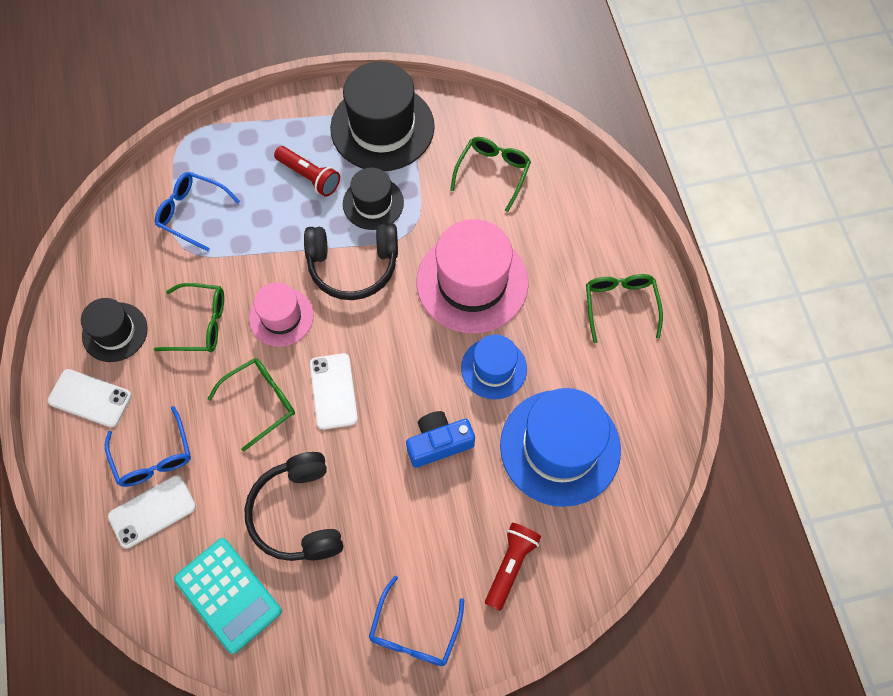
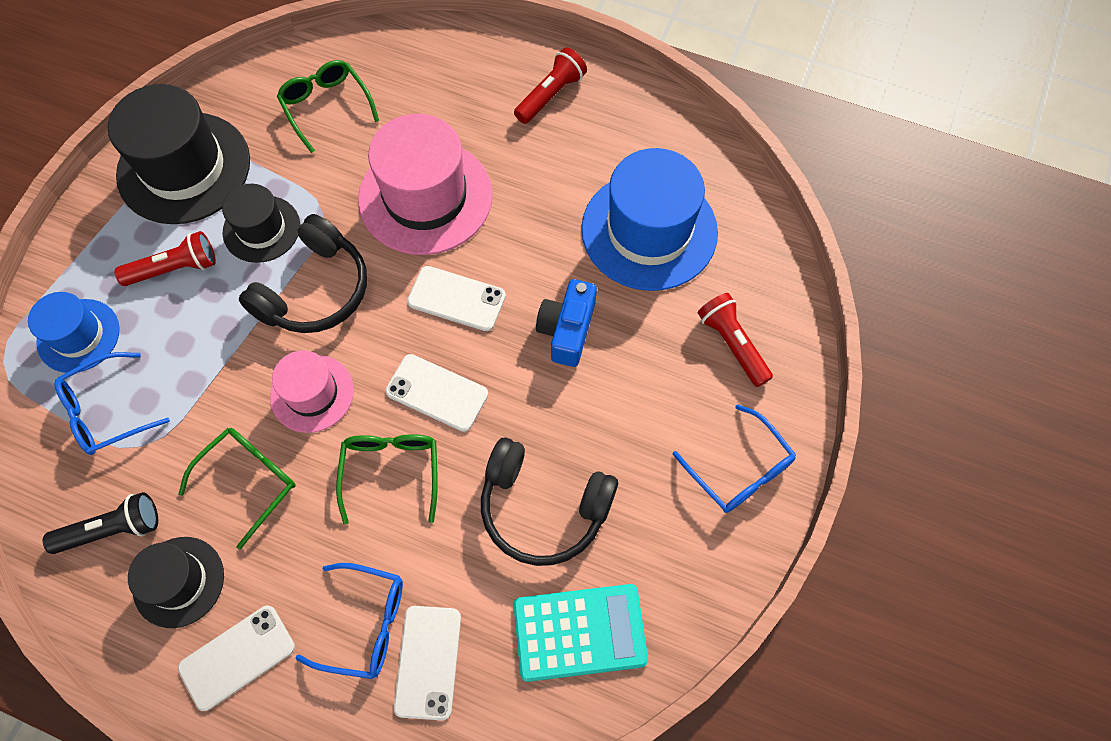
camera: 55 degrees left, 0 degrees up
blue hat [461,335,527,399] -> blue hat moved to [28,292,120,373]
green glasses [586,274,663,343] -> red flashlight [514,48,587,124]
none -> black flashlight [43,492,158,554]
none -> white phone [407,266,506,331]

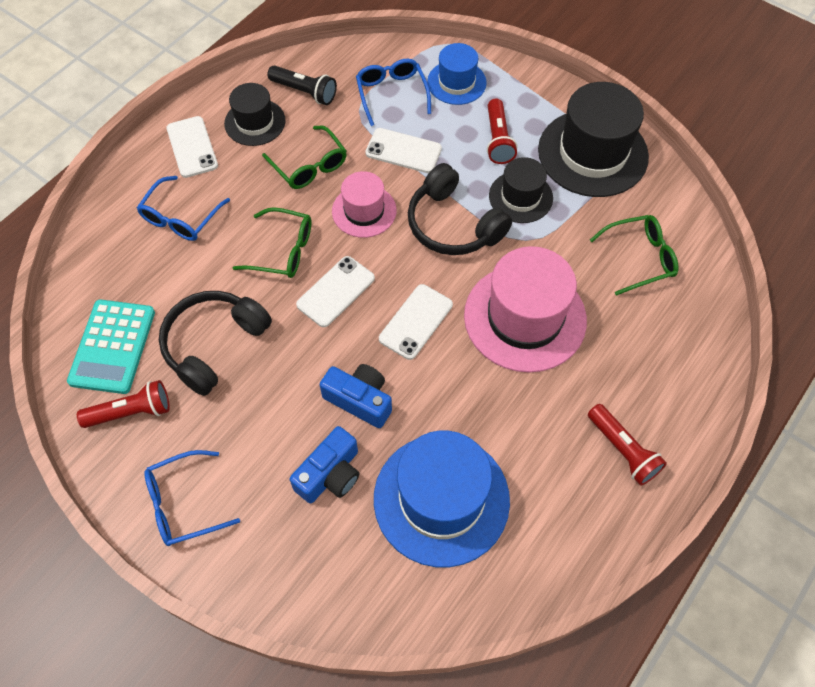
camera: 105 degrees right, 5 degrees down
black flashlight [43,492,158,554] -> black flashlight turned 60 degrees counterclockwise [267,65,337,105]
white phone [394,606,461,720] -> white phone moved to [365,128,442,173]
red flashlight [698,293,773,387] -> red flashlight moved to [77,380,170,428]
none -> blue camera [290,426,359,503]

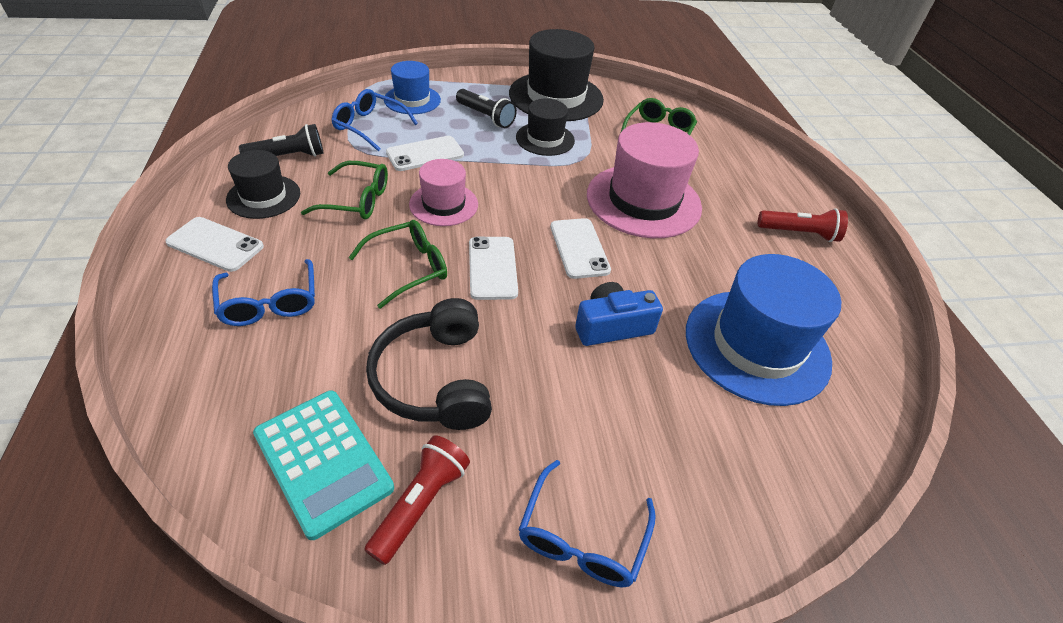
camera: 50 degrees left, 15 degrees down
blue camera [290,426,359,503] -> none
black headphones [408,163,512,255] -> none
red flashlight [487,99,517,164] -> black flashlight [456,89,517,128]

